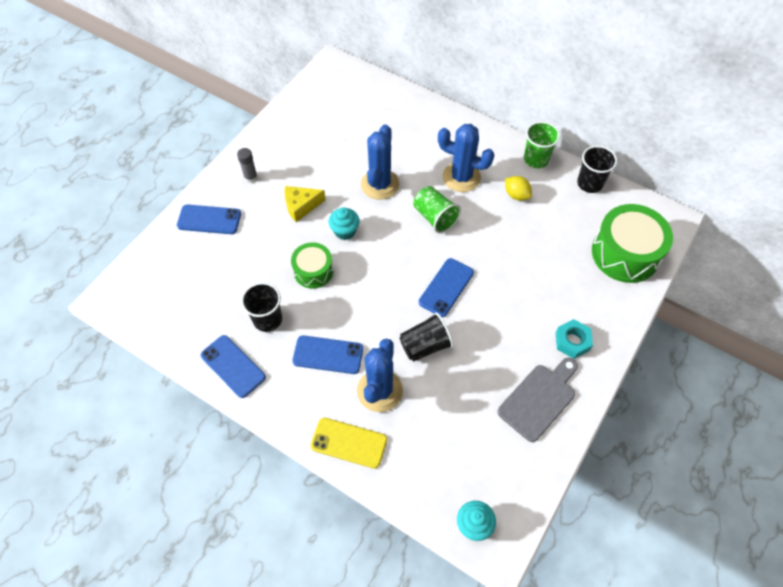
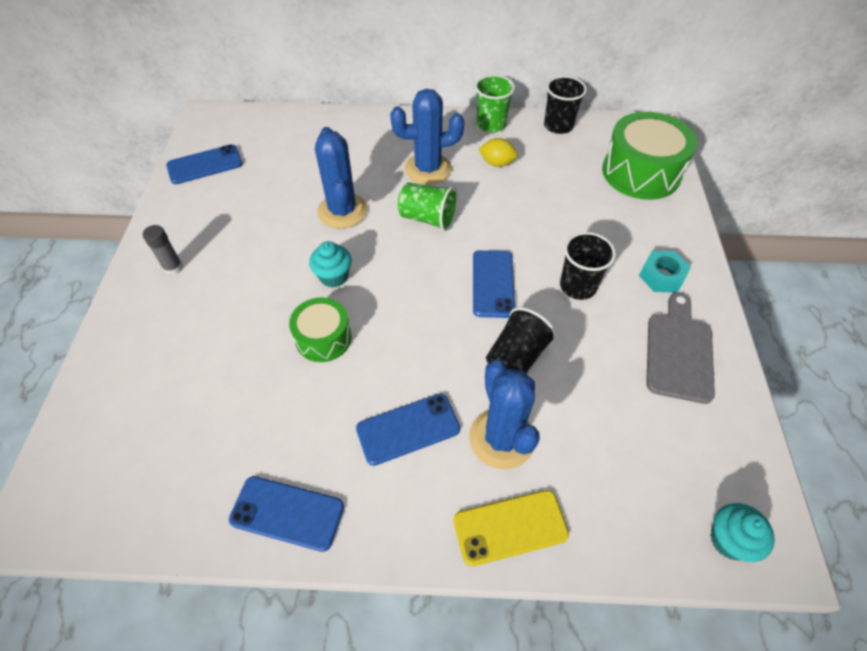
camera: 30 degrees left, 5 degrees down
blue phone [177,205,241,234] -> blue phone moved to [166,144,242,184]
black cup [241,282,282,332] -> black cup moved to [560,232,616,300]
yellow cheese [285,186,326,222] -> none

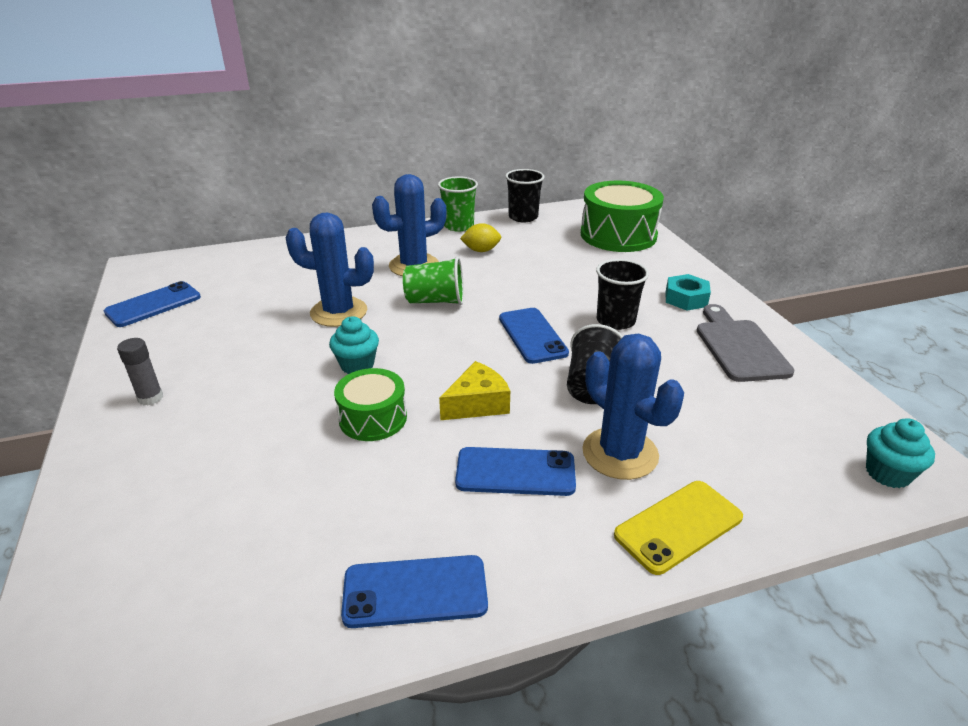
camera: 20 degrees left, 20 degrees down
blue cactus [315,127,367,229] -> blue cactus turned 45 degrees counterclockwise [285,212,374,327]
blue phone [356,394,460,466] -> blue phone turned 45 degrees clockwise [455,447,576,496]
none -> yellow cheese [439,361,510,420]

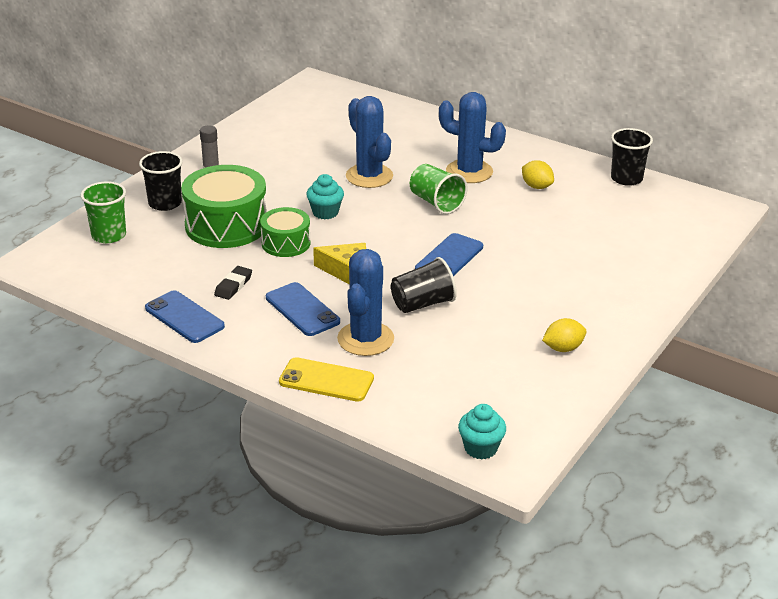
camera: 50 degrees right, 0 degrees up
blue phone [104,281,201,327] -> none
green cup [438,177,478,232] -> green cup moved to [81,181,126,243]
green drum [581,181,664,252] -> green drum moved to [181,165,267,248]
black cup [596,259,649,330] -> black cup moved to [139,151,183,211]
turquoise nut [666,274,711,311] -> none
grey cutting board [697,304,794,382] -> yellow lemon [542,318,587,352]
none -> black eraser [214,266,252,300]

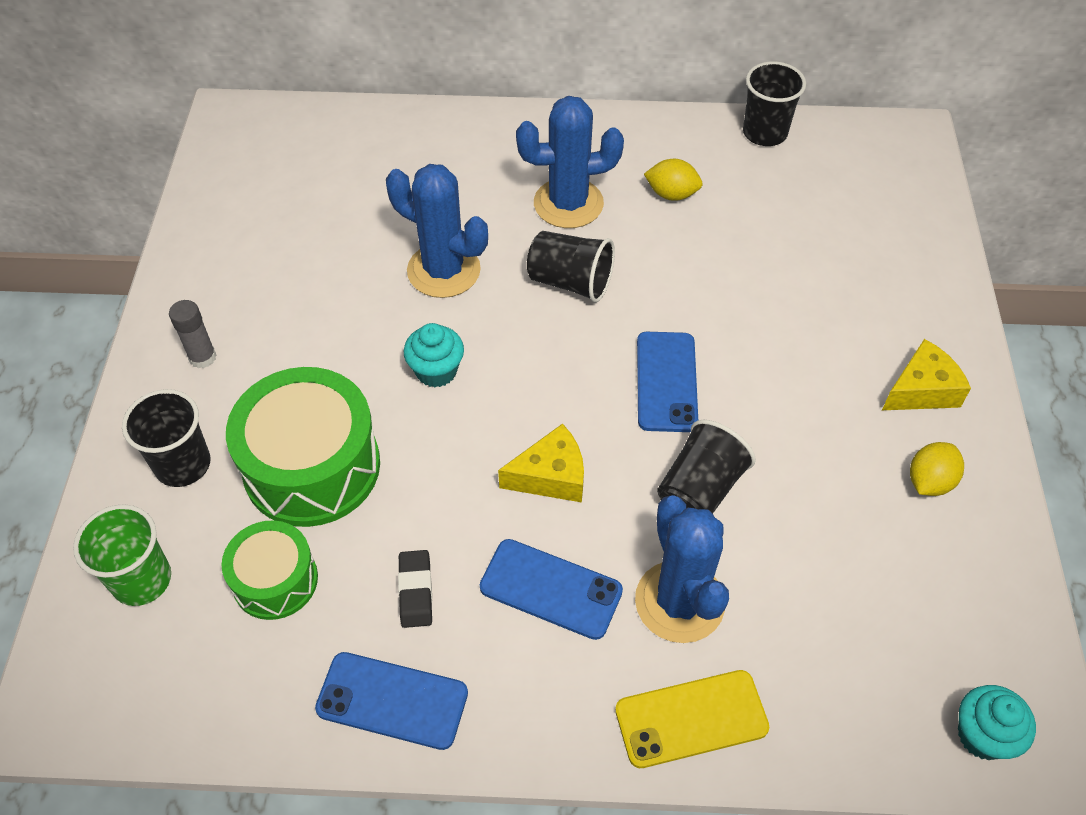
camera: 30 degrees left, 20 degrees up
green drum [260,207,311,257] -> green drum moved to [221,520,318,620]
green cup [410,164,467,214] -> black cup [527,231,615,303]
none -> yellow cheese [882,339,971,410]

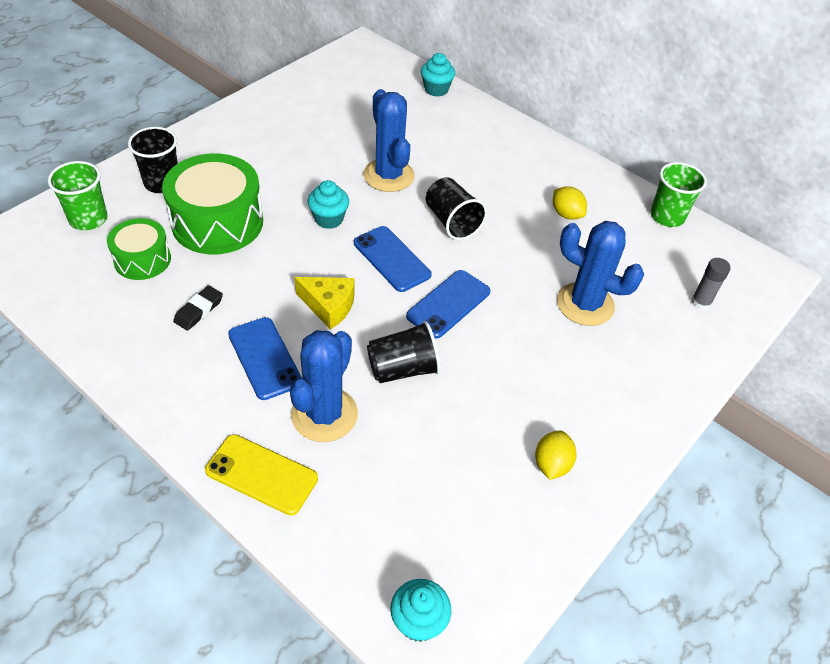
camera: 35 degrees right, 5 degrees down
grey glue stick [169,300,216,368] -> grey glue stick moved to [691,258,731,310]
blue phone [315,652,468,750] -> blue phone moved to [354,226,432,292]
blue cactus [516,96,624,228] -> blue cactus moved to [557,221,644,326]
black cup [743,61,806,146] -> green cup [650,162,707,227]
yellow cheese [882,339,971,410] -> none
yellow lemon [910,442,964,496] -> yellow lemon turned 60 degrees counterclockwise [535,430,577,480]
none -> turquoise cupcake [421,53,455,97]

